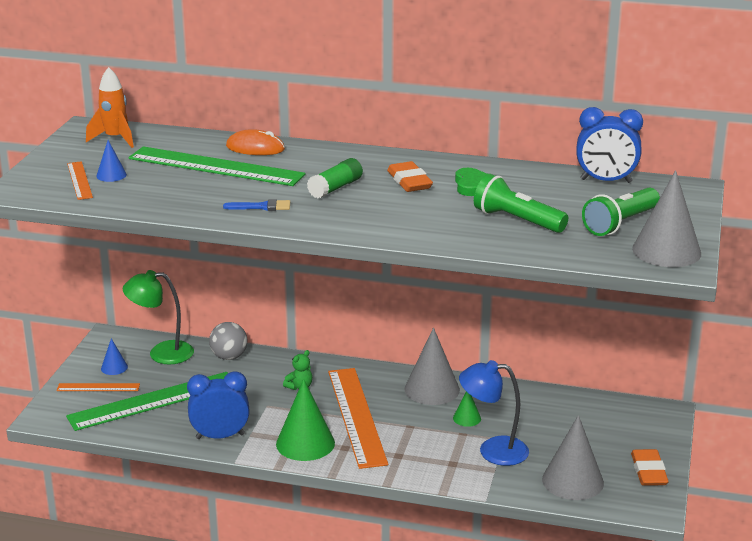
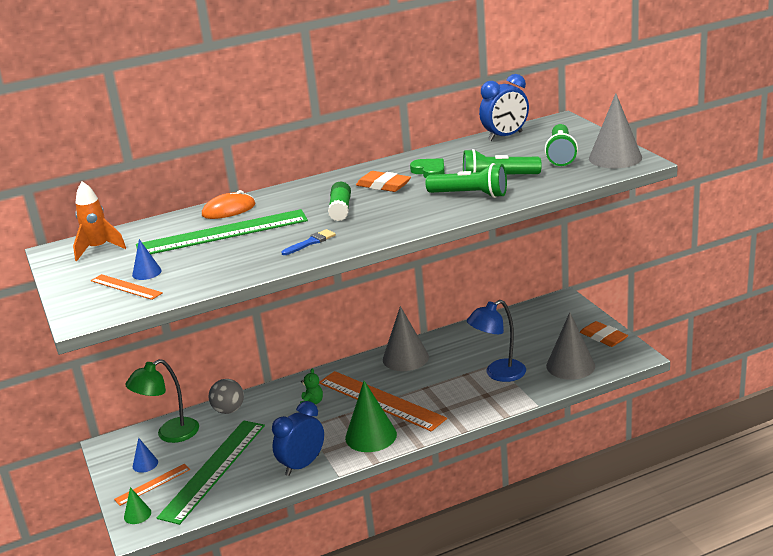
camera: 35 degrees left, 0 degrees up
green cone [453,391,481,427] -> green cone moved to [124,487,151,524]
none -> green flashlight [426,163,507,198]

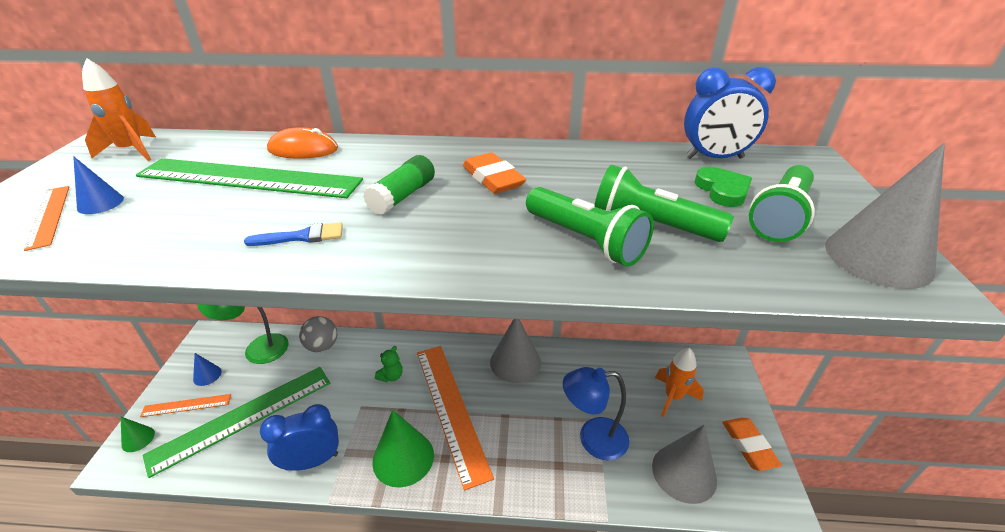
camera: 25 degrees right, 10 degrees up
green heart [410,158,445,178] -> green heart moved to [694,167,752,207]
none -> orange rocket [655,348,704,417]

